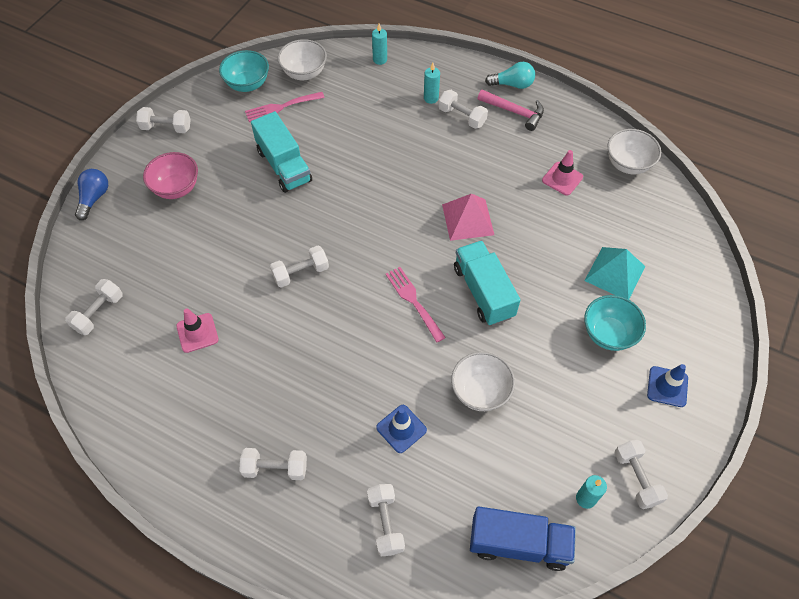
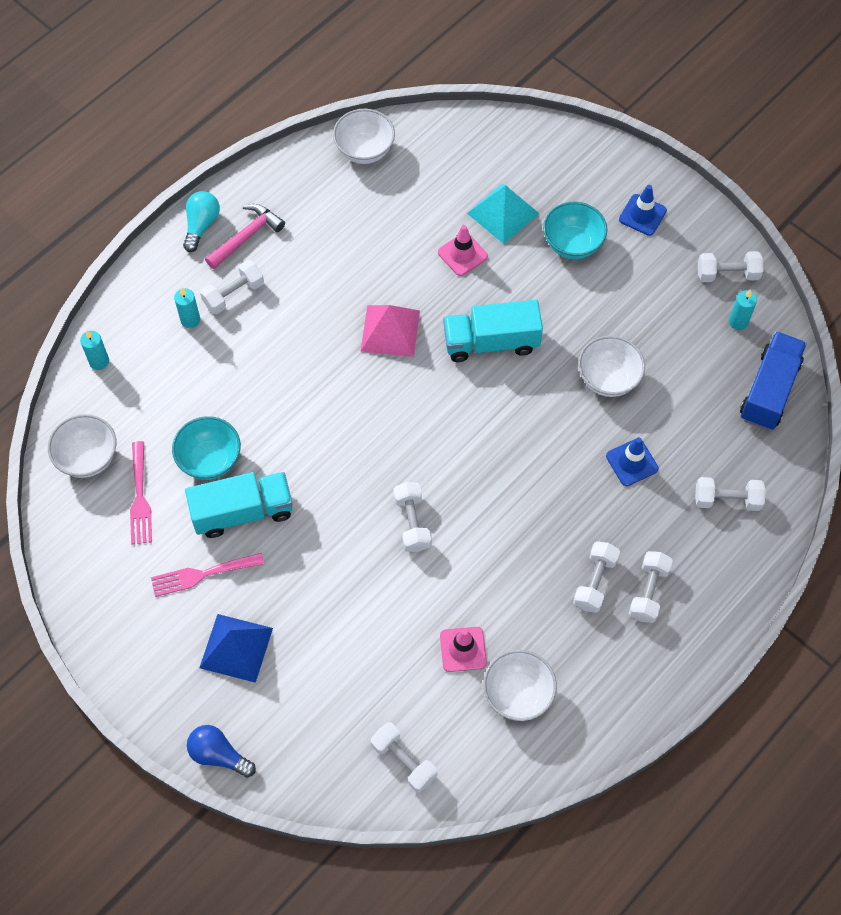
camera: 75 degrees left, 5 degrees up
white dumbbell [136,107,191,133] -> white dumbbell moved to [573,541,620,613]
pink bowl [143,152,198,199] -> blue pyramid [199,614,273,683]
turquoise bowl [219,50,269,92] -> turquoise bowl moved to [172,416,241,480]
pink fork [385,267,446,343] -> pink fork moved to [151,553,264,597]
pink traffic cone [542,150,583,196] -> pink traffic cone moved to [438,225,488,276]
none -> white bowl [483,650,557,721]

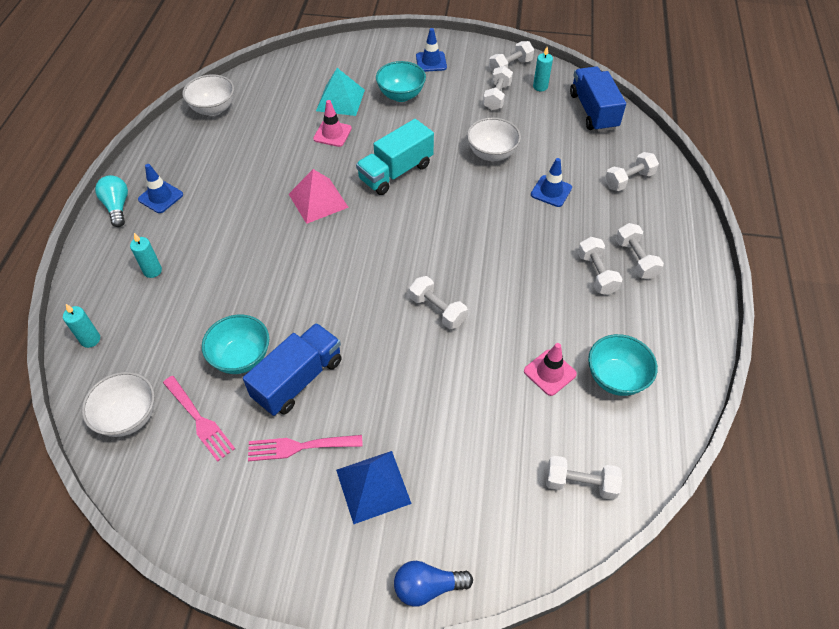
camera: 35 degrees left, 10 degrees down
pink fork [151,553,264,597] -> pink fork turned 45 degrees clockwise [248,435,363,461]
turquoise truck [185,472,293,538] -> blue truck [243,323,342,416]
white dumbbell [200,260,264,314] -> white dumbbell moved to [483,66,513,110]
pink hammer [205,204,285,269] -> blue traffic cone [138,164,183,213]
white bowl [483,650,557,721] -> turquoise bowl [588,334,658,396]

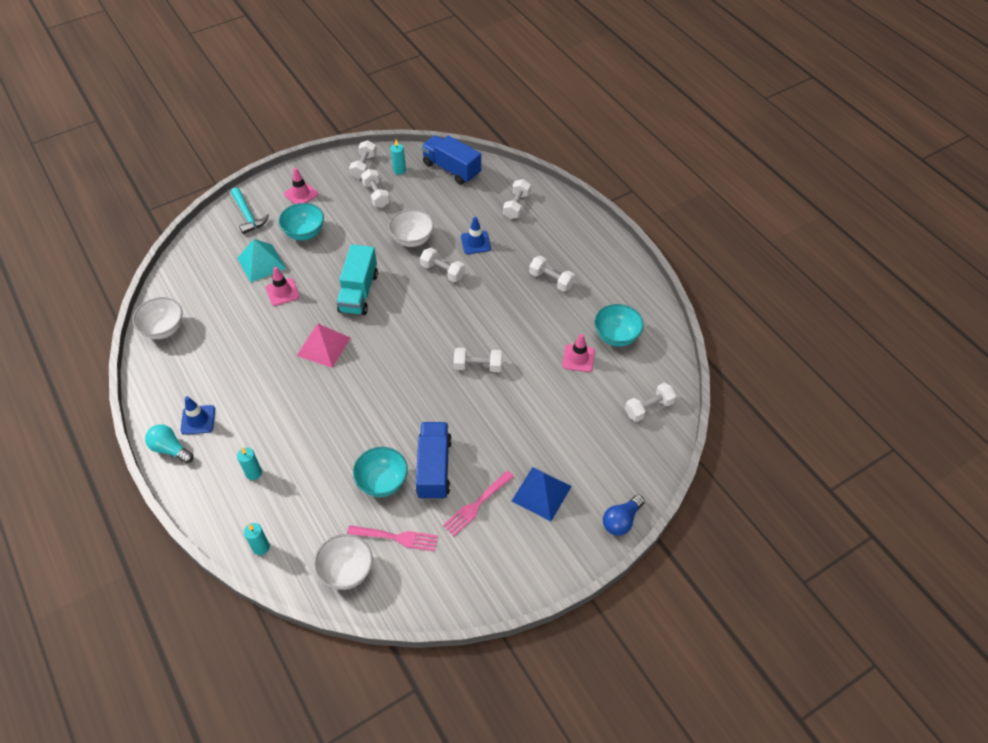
camera: 40 degrees left, 0 degrees up
blue traffic cone [416,28,447,72] -> pink traffic cone [284,168,318,204]
white dumbbell [616,223,664,279] -> white dumbbell moved to [420,248,465,282]
none -> turquoise hammer [231,187,269,234]

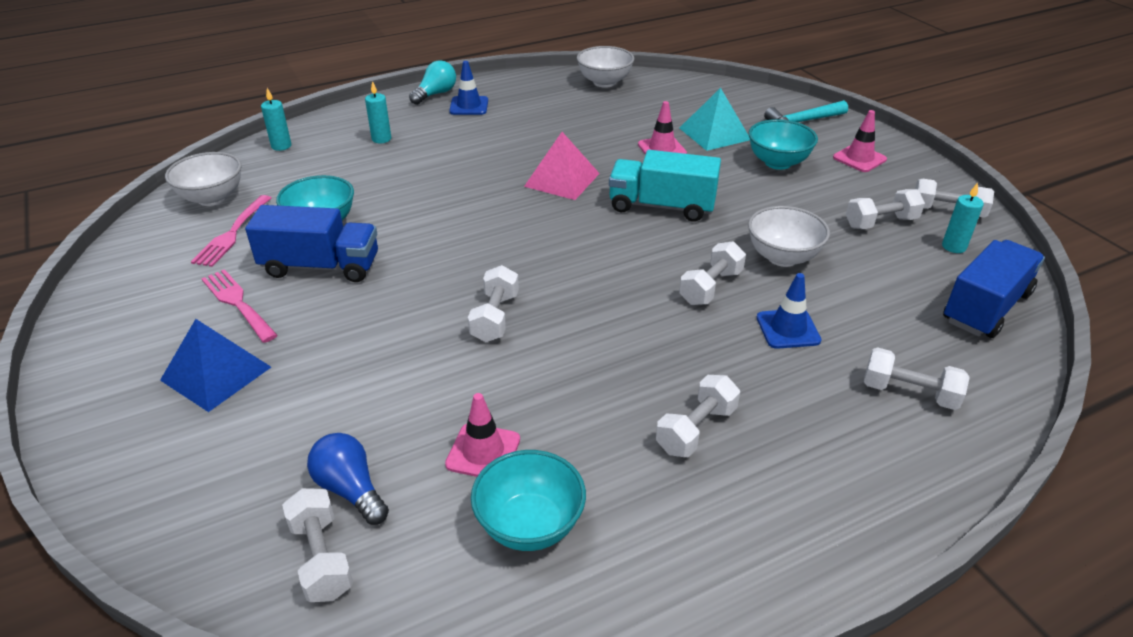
camera: 95 degrees right, 15 degrees down
blue light bulb [603,495,645,536] -> blue light bulb moved to [307,433,389,525]

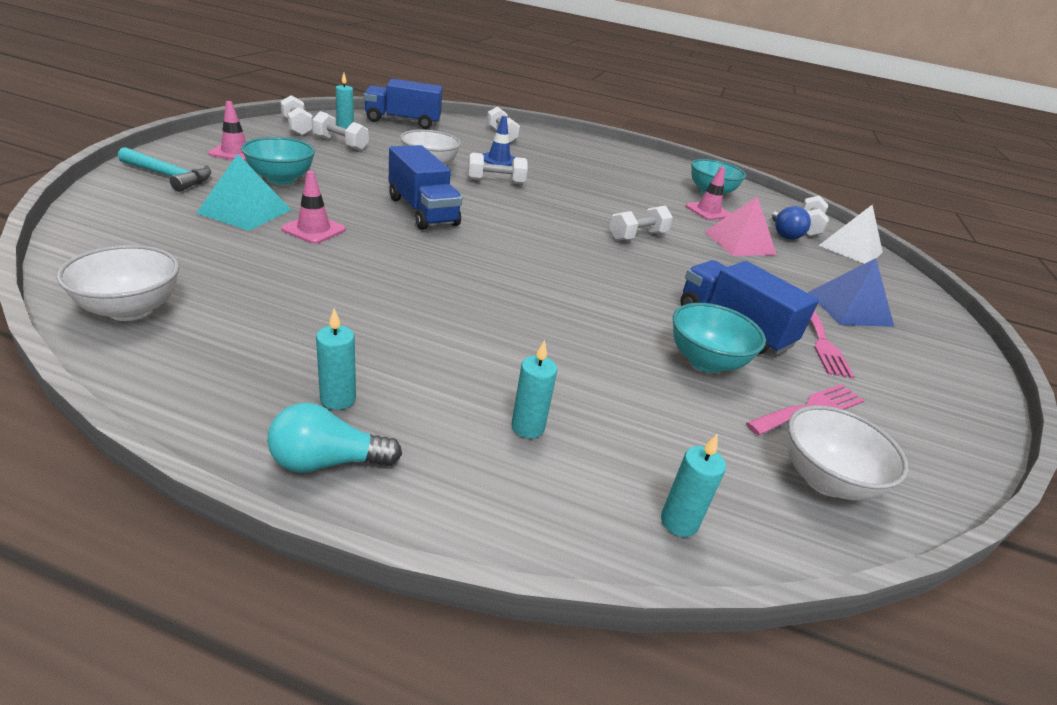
camera: 140 degrees left, 5 degrees down
blue traffic cone [449,61,488,115] -> turquoise candle [316,308,356,410]
pink pyramid [524,132,600,200] -> pink pyramid moved to [705,196,777,256]
turquoise truck [609,150,721,222] -> blue truck [389,145,462,230]
white dumbbell [656,375,740,457] -> none
none -> white pyramid [818,205,883,264]

